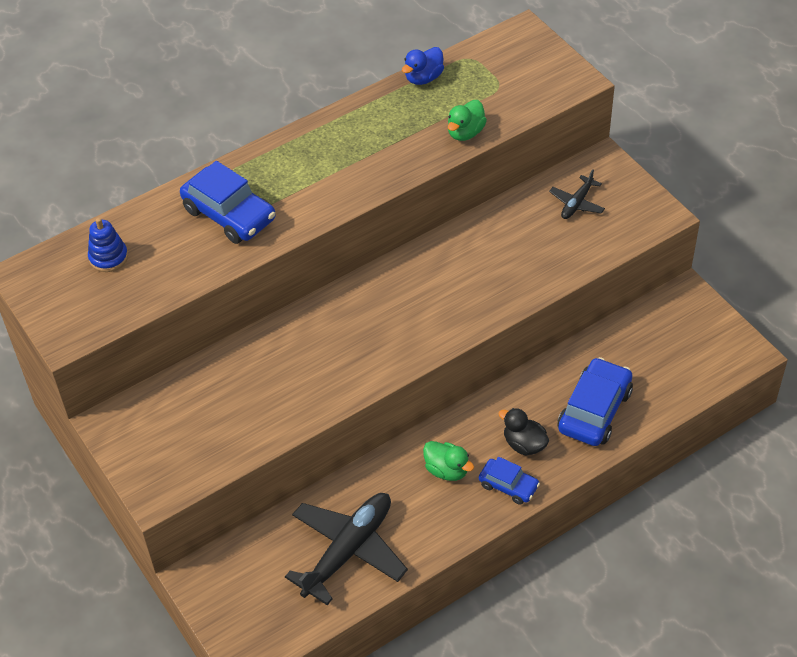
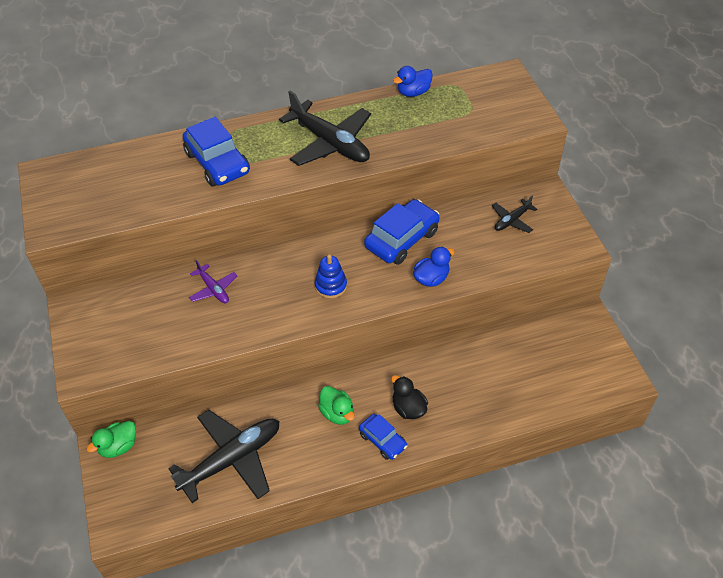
camera: 15 degrees right, 0 degrees up
blue stacking toy [88,218,128,272] -> blue stacking toy moved to [315,254,347,299]
green duck [448,100,487,141] -> green duck moved to [87,421,136,458]
blue car [558,357,633,446] -> blue car moved to [364,199,440,265]
none -> purple plane [189,260,238,303]
none -> black plane [279,90,371,166]
none -> blue duck [413,246,455,287]

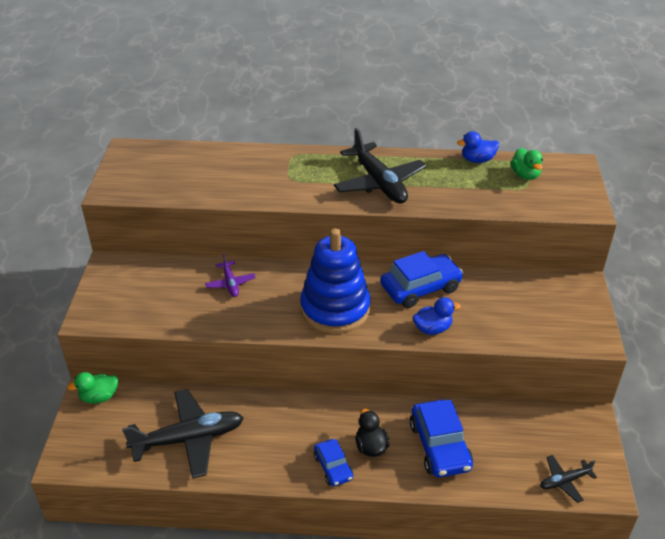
camera: 20 degrees right, 10 degrees down
blue car [182,117,250,186] -> blue car moved to [410,400,473,477]
blue stacking toy [315,254,347,299] -> blue stacking toy [300,228,371,334], size x2.20
green duck [318,386,355,425] -> green duck moved to [511,148,543,180]
black plane [492,195,537,233] -> black plane moved to [540,455,597,503]

